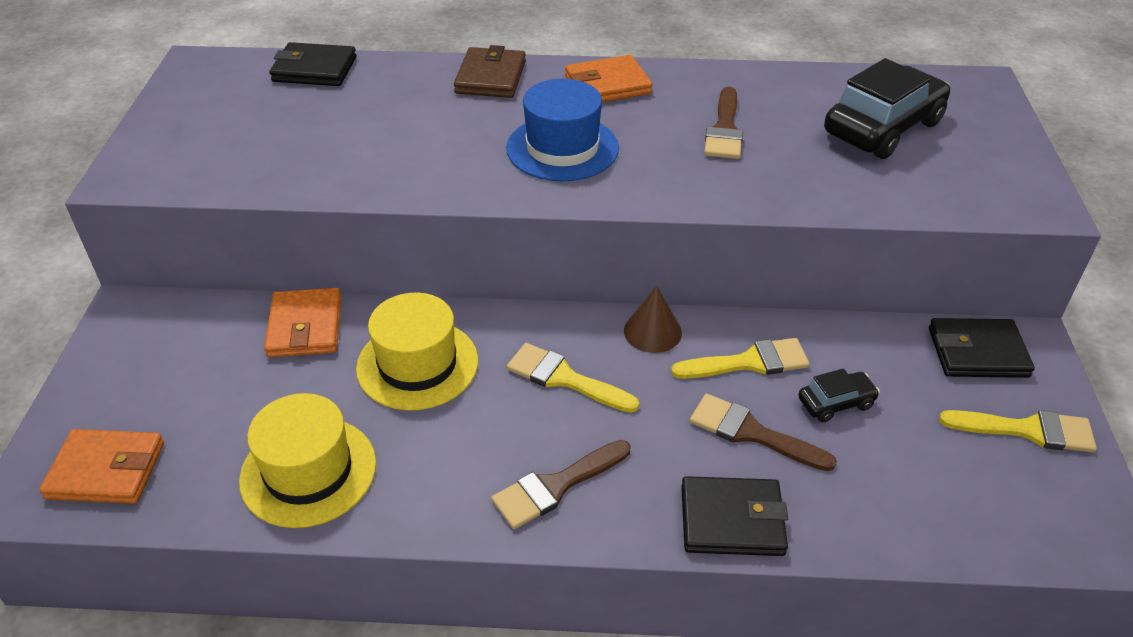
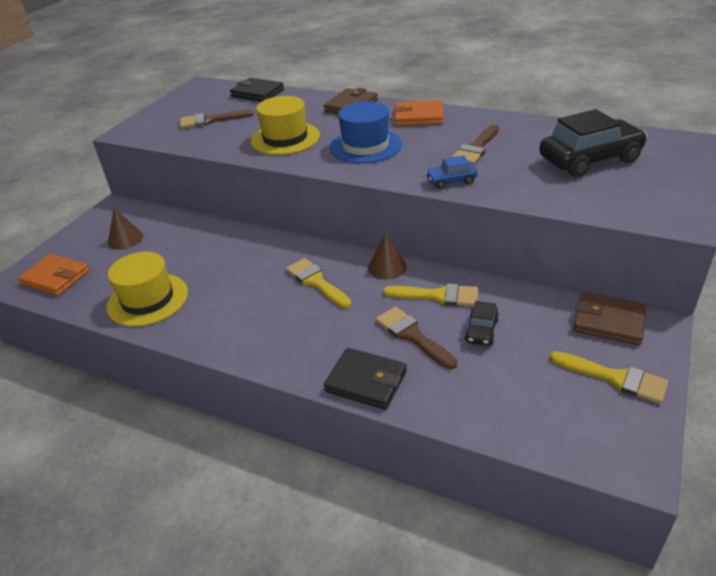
camera: 25 degrees right, 5 degrees down
orange wallet [264,287,341,358] -> none
yellow hat [356,293,478,411] -> yellow hat moved to [251,96,320,155]
brown brush [491,440,631,529] -> brown brush moved to [180,110,254,129]
black car [798,368,880,422] -> black car turned 105 degrees clockwise [464,301,499,346]
black wallet [929,318,1035,378] -> brown wallet [573,293,646,345]
none -> brown cone [108,208,143,250]
none -> blue car [425,155,477,189]

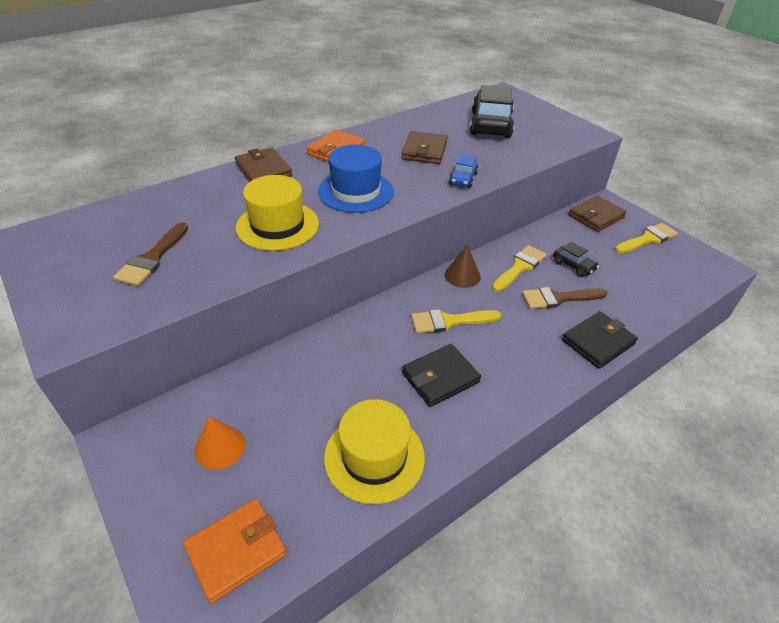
camera: 65 degrees left, 5 degrees up
brown cone [108,208,143,250] -> orange cone [195,417,245,470]
black wallet [230,78,284,102] -> black wallet moved to [402,344,481,407]
brown brush [452,124,499,165] -> brown wallet [401,131,448,164]

